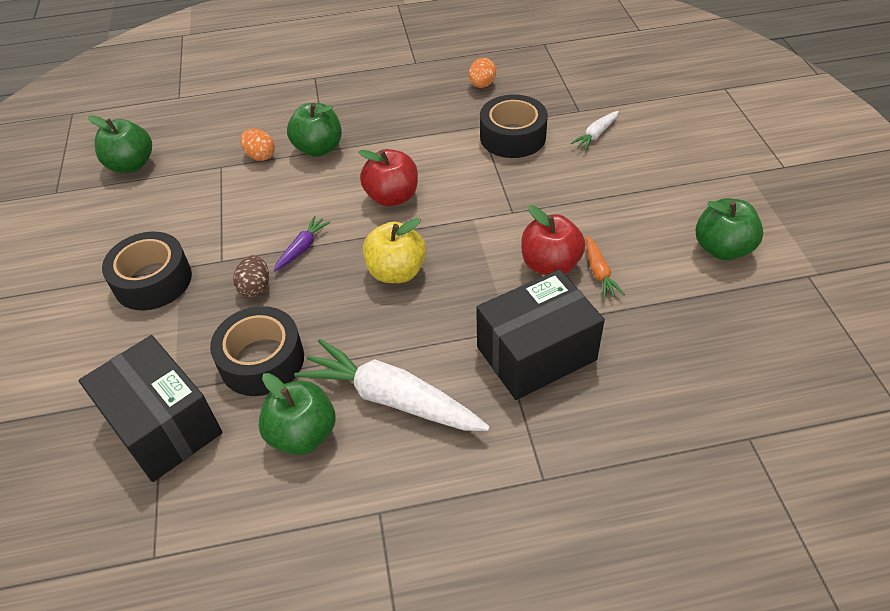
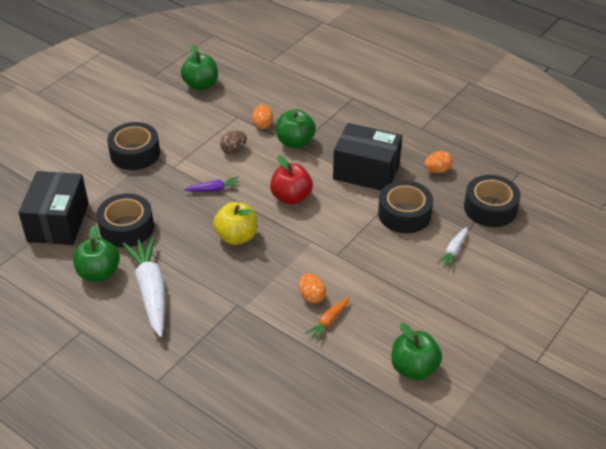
camera: 45 degrees right, 5 degrees down
brown egg [233,255,269,298] -> brown egg moved to [220,131,247,154]
black box [476,269,605,400] -> black box moved to [333,123,402,191]
red apple [521,205,586,275] -> orange egg [299,273,326,303]
white carrot [571,111,619,151] -> white carrot turned 60 degrees counterclockwise [437,227,467,268]
none -> black tape [464,175,521,227]

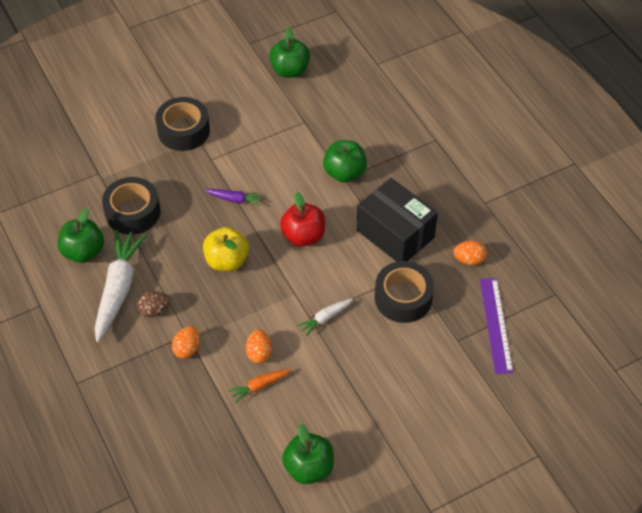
camera: 25 degrees right, 10 degrees up
black box [18,171,89,245] -> none
brown egg [220,131,247,154] -> brown egg moved to [137,291,171,317]
orange egg [252,104,273,129] -> orange egg moved to [172,326,200,359]
white carrot [437,227,467,268] -> white carrot moved to [297,299,353,336]
black tape [464,175,521,227] -> purple ruler [480,278,513,374]

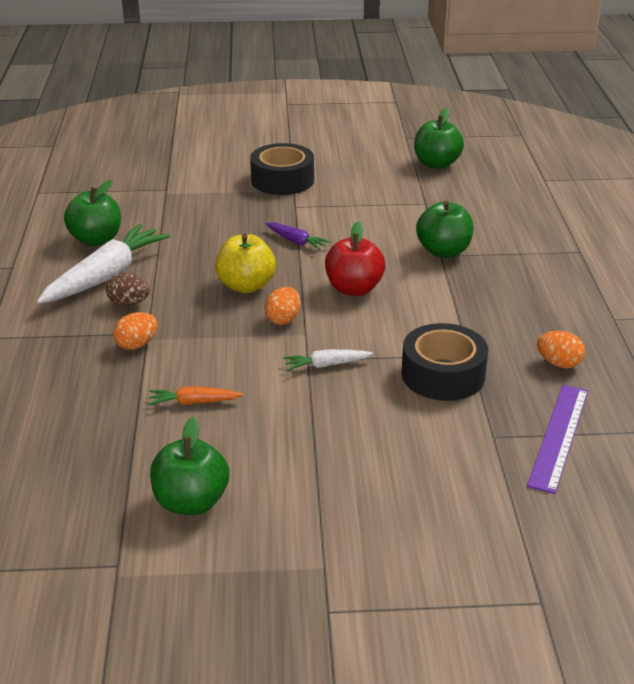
camera: 25 degrees right, 20 degrees down
black tape [102,177,161,235] -> none
orange egg [246,329,272,363] -> orange egg moved to [264,287,300,325]
black box [357,178,438,262] -> none

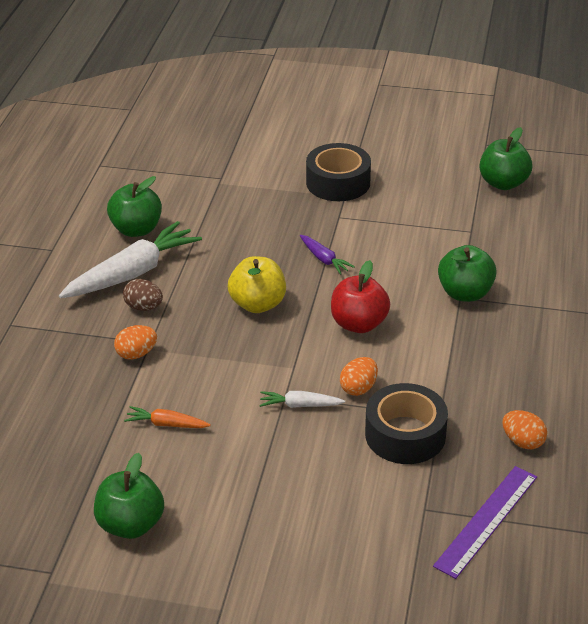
camera: 15 degrees right, 5 degrees up
orange egg [264,287,300,325] -> orange egg moved to [340,357,378,396]

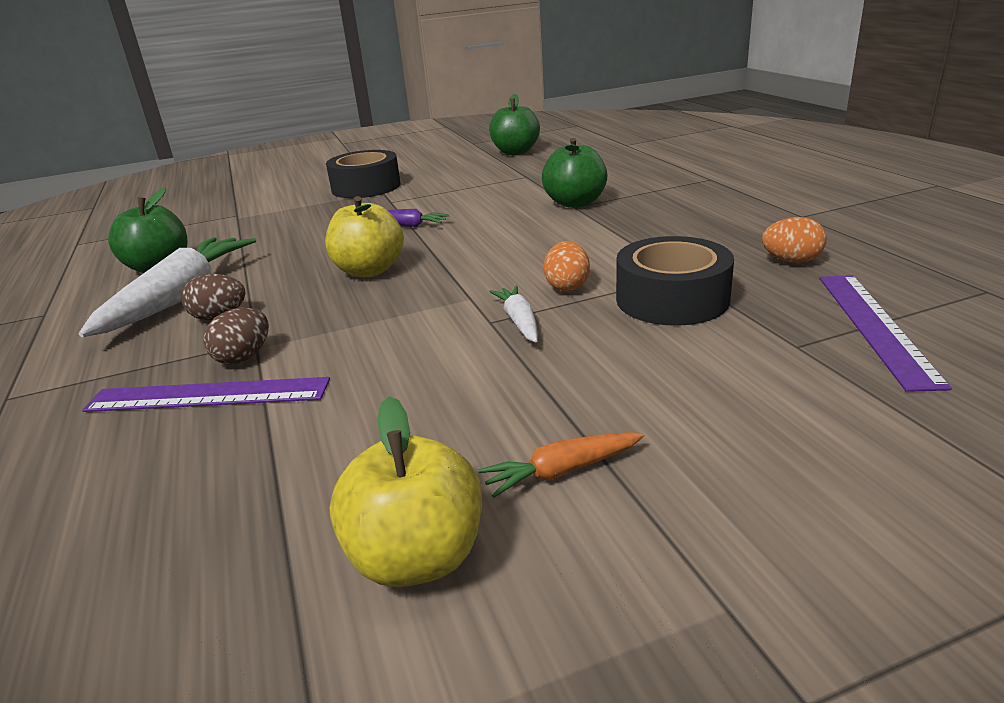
camera: 30 degrees left, 10 degrees down
green apple [94,453,164,539] -> yellow apple [330,396,482,587]
orange egg [114,325,157,360] -> brown egg [203,308,269,364]
orange carrot [124,406,211,428] -> orange carrot moved to [478,432,644,498]
white carrot [260,391,345,408] -> white carrot turned 105 degrees clockwise [489,286,538,343]
red apple [331,260,390,333] -> none
none -> purple ruler [82,377,330,412]

